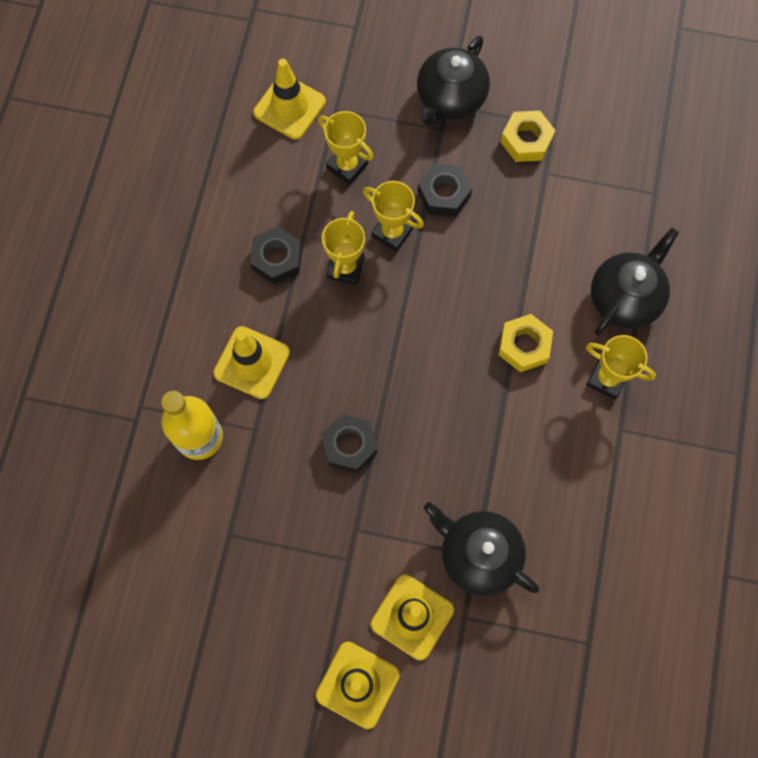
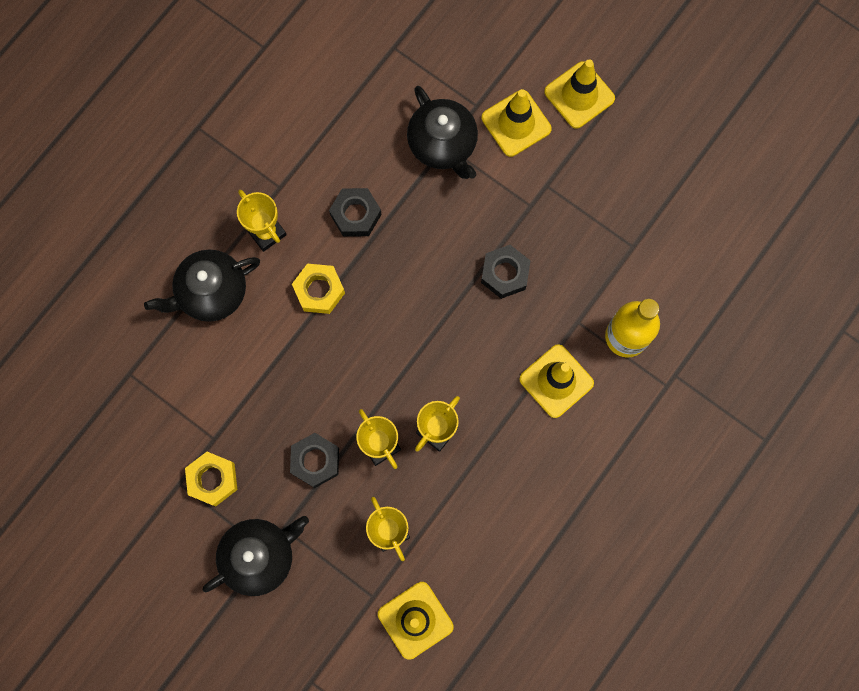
camera: 155 degrees left, 5 degrees up
black nut [250,227,302,285] -> black nut moved to [329,188,382,237]

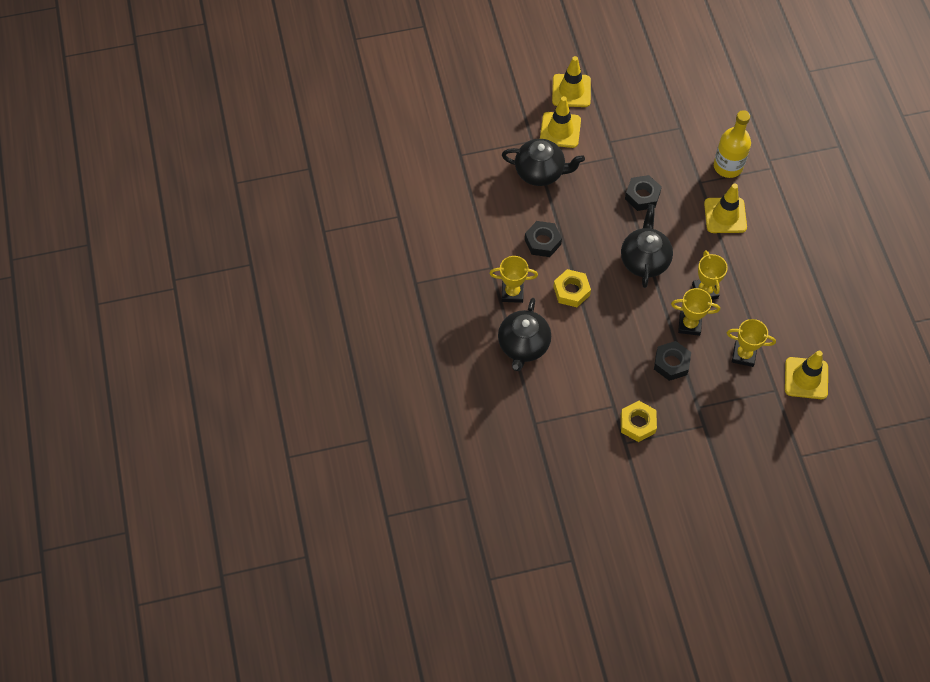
camera: 50 degrees left, 15 degrees down
black teapot [203,516,309,596] -> black teapot moved to [621,204,673,288]

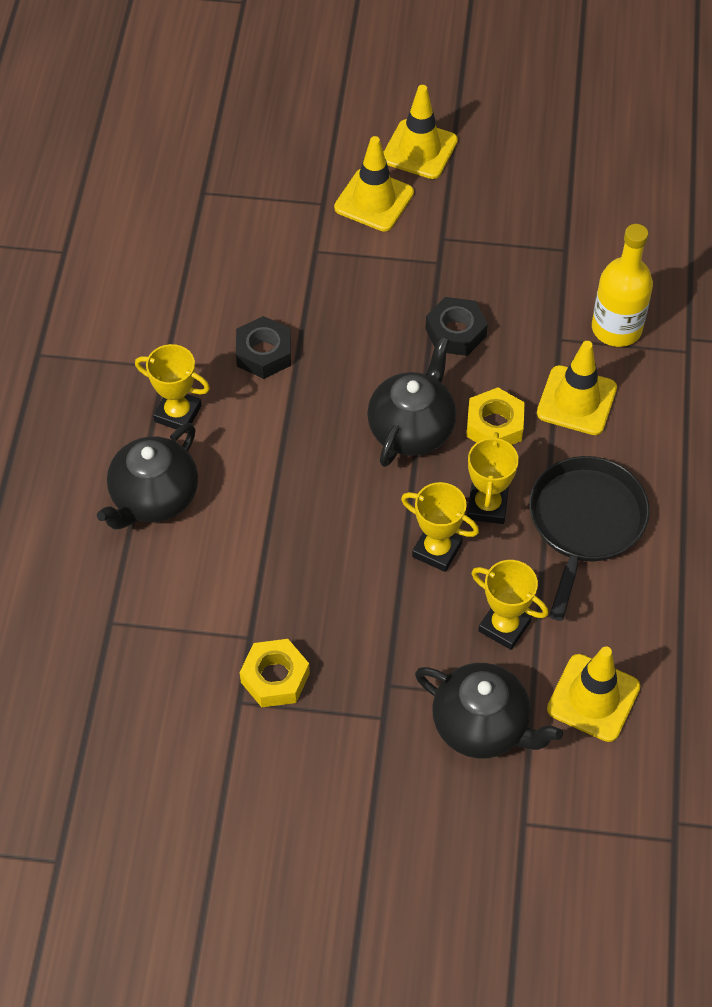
camera: 20 degrees right, 5 degrees down
black teapot [502,139,585,186] -> black teapot moved to [415,663,563,759]
yellow nut [553,269,591,307] -> yellow nut moved to [466,387,525,445]
black nut [654,341,691,381] -> none
none -> black pan [530,456,650,621]

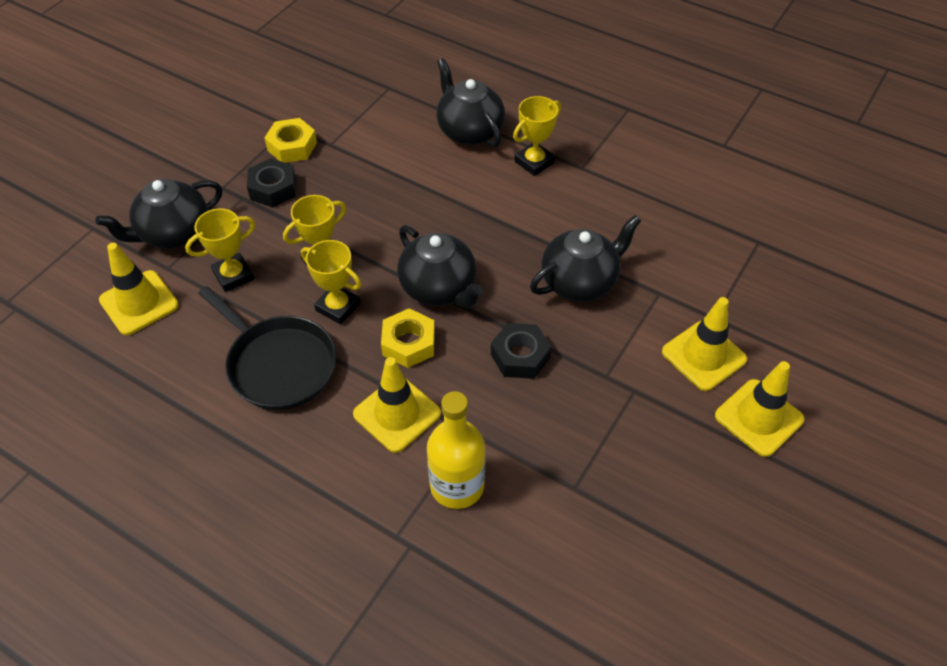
camera: 115 degrees right, 5 degrees down
black nut [236,316,291,379] -> black nut moved to [247,158,296,207]
none -> black teapot [530,215,641,302]

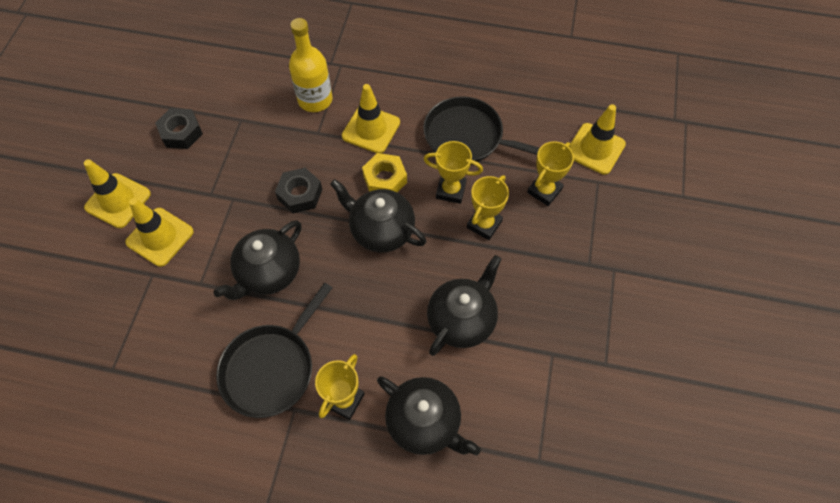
camera: 160 degrees right, 10 degrees up
black teapot [95,179,222,249] -> black teapot moved to [427,255,501,356]
black nut [247,158,296,207] -> black nut moved to [155,108,203,149]
yellow nut [265,118,317,163] -> none
none -> black pan [216,283,332,418]

